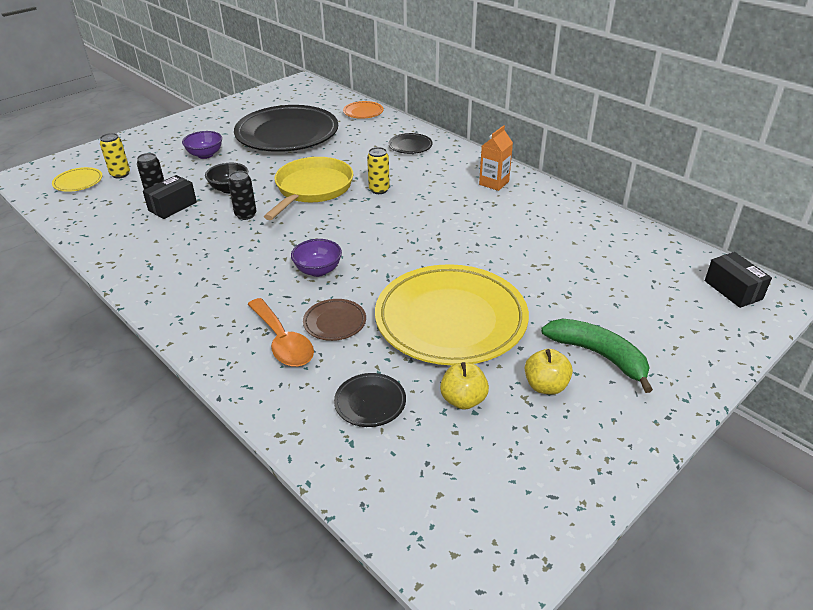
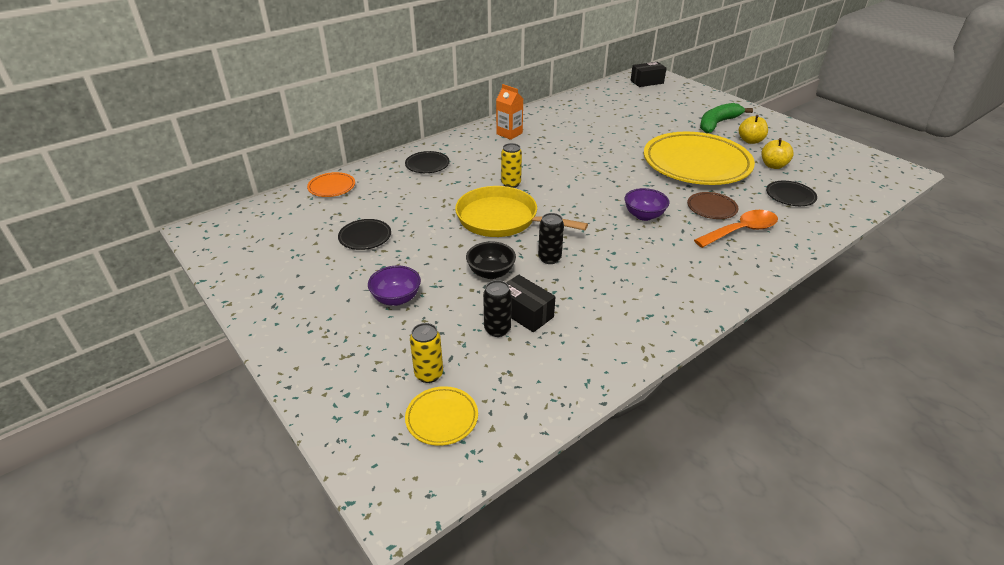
camera: 85 degrees left, 0 degrees up
black plate [234,105,338,152] -> black plate [338,219,391,250], size x0.41

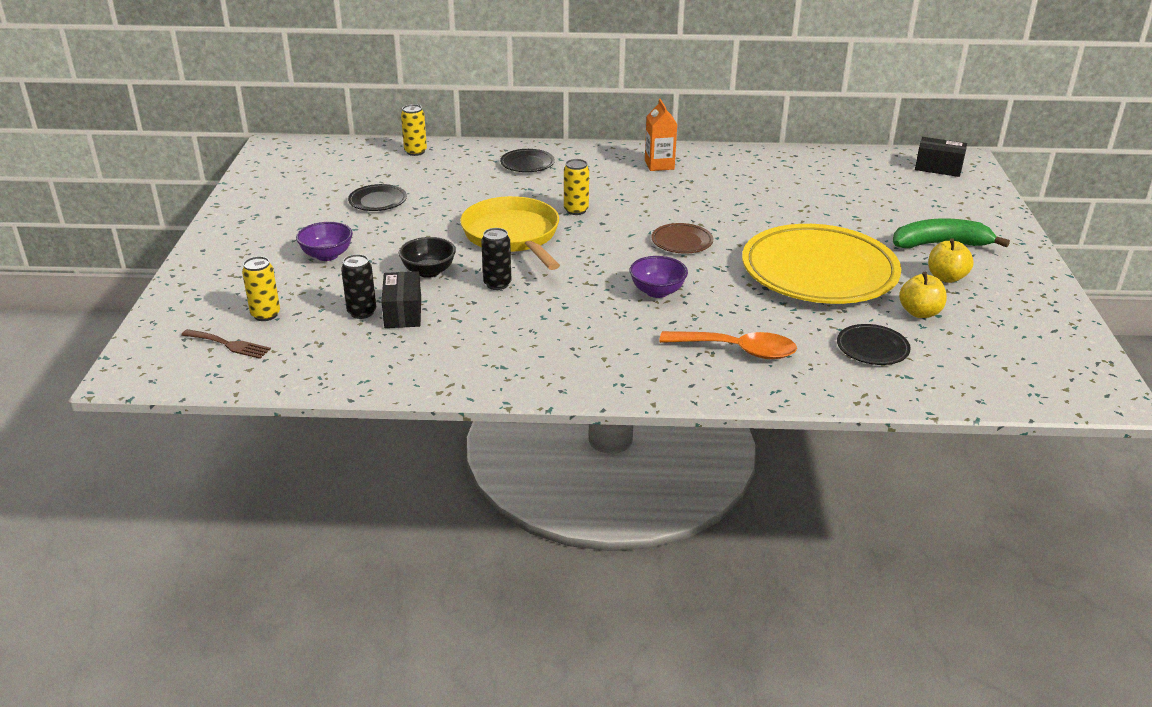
camera: 40 degrees right, 5 degrees down
orange plate [307,172,355,197] -> yellow can [401,104,427,156]
yellow plate [405,386,478,446] -> brown fork [181,329,271,359]
brown plate [687,192,738,219] -> brown plate moved to [651,223,713,253]

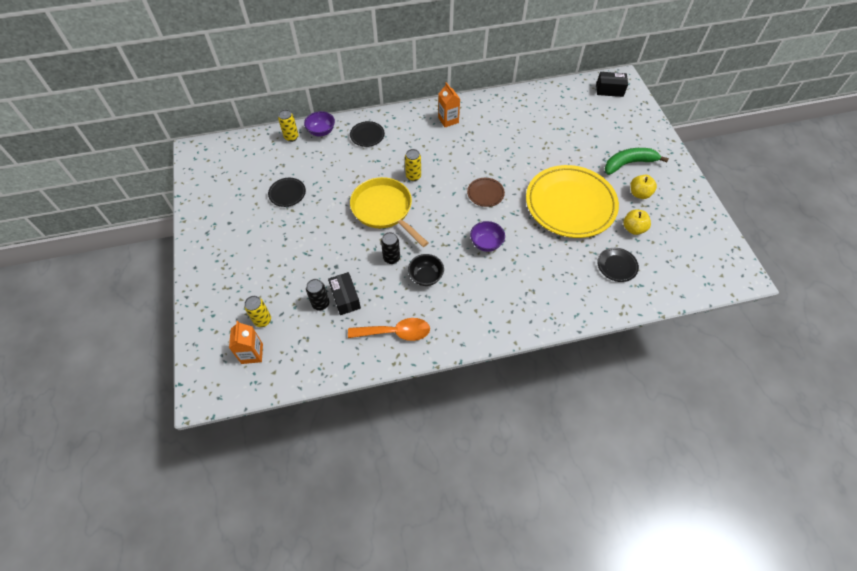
camera: 15 degrees left, 25 degrees up
brown fork [181,329,271,359] -> orange carton [229,321,263,364]
purple bowl [296,222,353,261] -> purple bowl moved to [304,111,335,137]
black bowl [399,237,456,278] -> black bowl moved to [408,254,444,286]
orange spoon [659,331,797,359] -> orange spoon moved to [348,318,430,341]

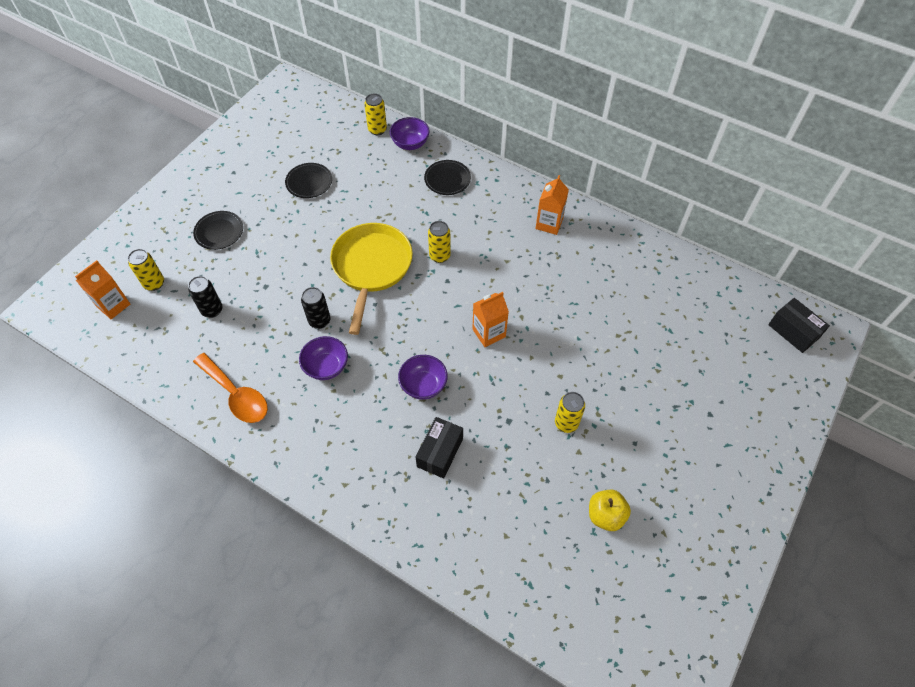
camera: 45 degrees right, 0 degrees up
black box [328,272,361,315] -> black box moved to [415,417,463,479]
black bowl [408,254,444,286] -> purple bowl [299,336,348,380]
brown plate [467,178,505,207] -> orange carton [472,292,509,347]
yellow plate [526,165,619,238] -> yellow can [555,392,585,433]
black plate [597,248,639,282] -> black plate moved to [193,211,243,250]
green banana [604,148,669,175] -> none
yellow apple [630,175,657,199] -> none

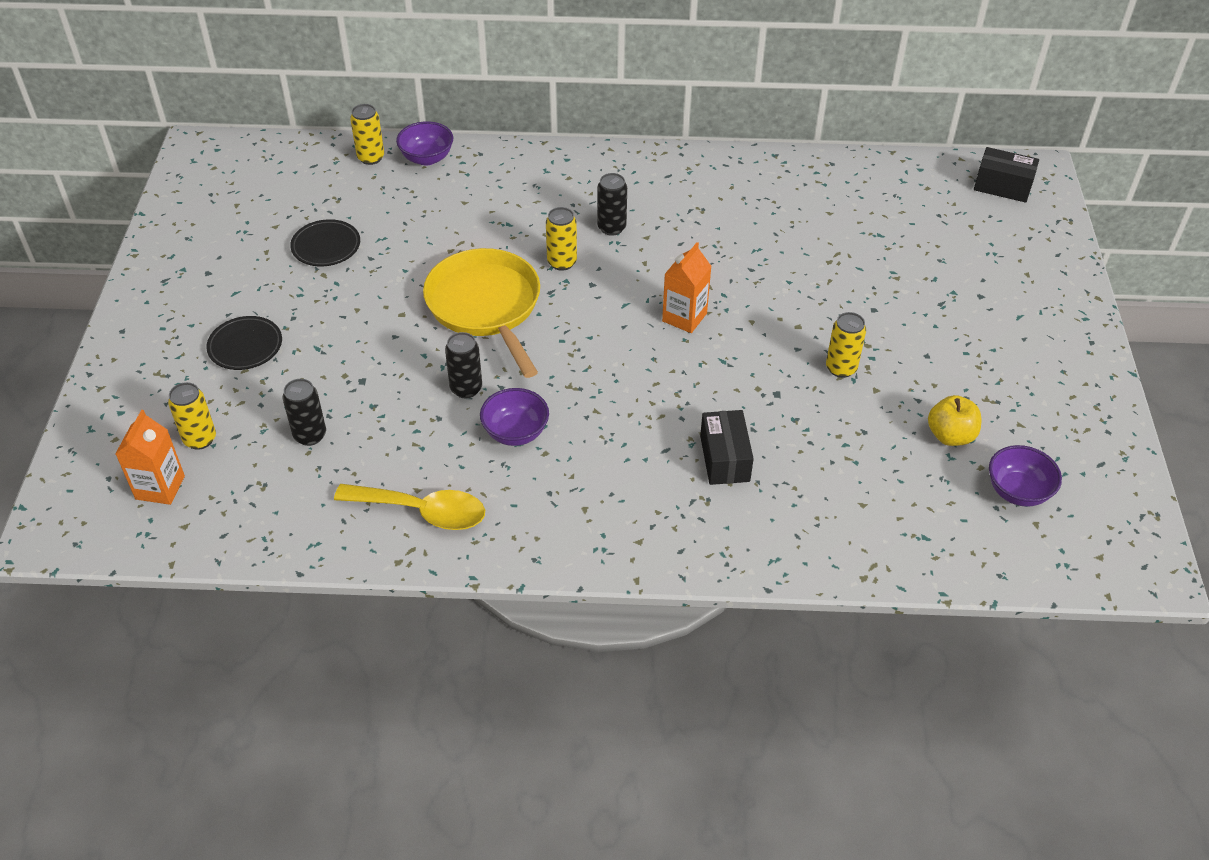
camera: 30 degrees left, 10 degrees down
orange spoon [193,353,268,423] -> yellow spoon [334,484,485,530]
purple bowl [398,355,448,400] -> purple bowl moved to [989,445,1062,507]
black plate [424,160,471,195] -> none
orange carton [536,175,569,235] -> none
none -> black can [597,173,627,236]

